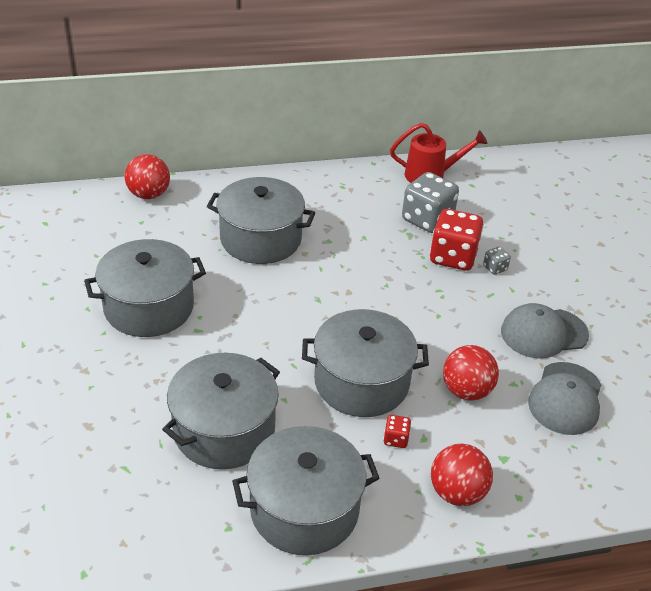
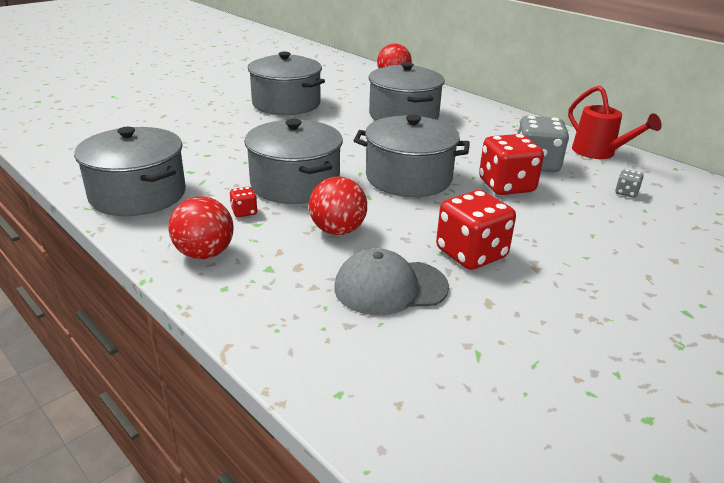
camera: 60 degrees right, 10 degrees down
grey pot [162,353,280,469] -> grey pot moved to [353,115,470,197]
grey dice [483,247,511,275] -> grey dice moved to [615,169,644,198]
grey cap [501,303,589,359] -> red dice [436,190,516,270]

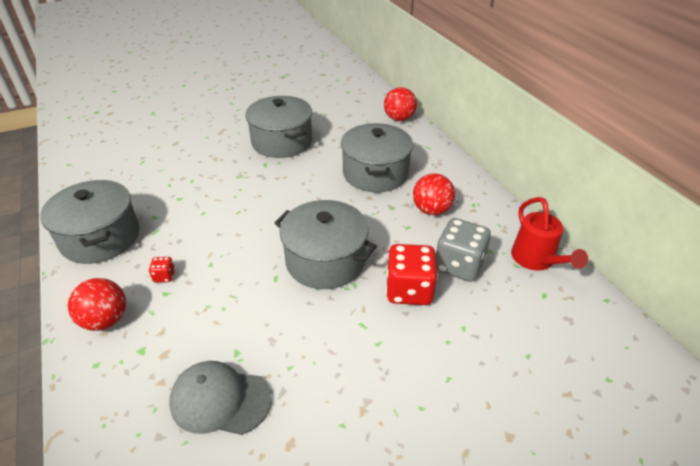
camera: 20 degrees right, 10 degrees up
grey pot [244,119,343,204] -> none
red ball [309,176,367,235] -> red ball moved to [413,173,455,215]
red dice [436,190,516,270] -> none
grey dice [615,169,644,198] -> none

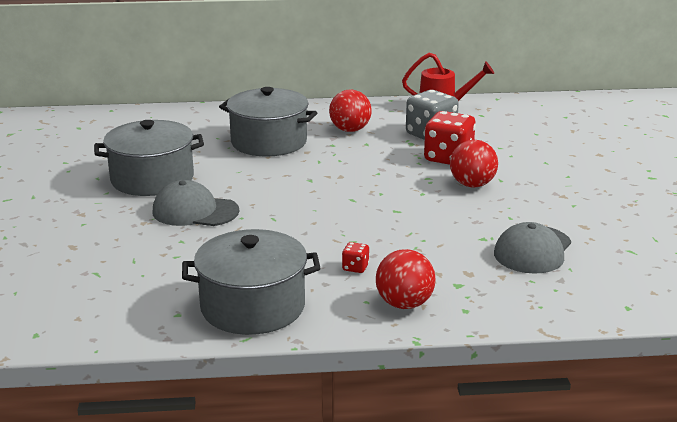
camera: 70 degrees left, 15 degrees down
grey pot [275,200,377,289] -> none
red ball [384,87,417,121] -> red ball moved to [450,140,498,187]
none -> grey cap [153,180,239,226]

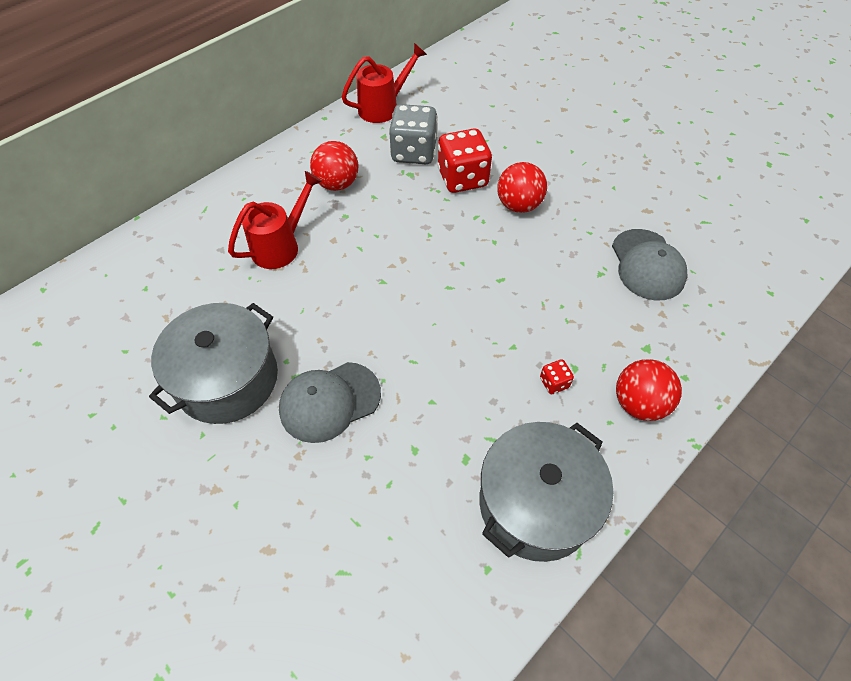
camera: 40 degrees left, 30 degrees up
grey pot [219,87,317,157] -> red watering can [228,171,322,269]

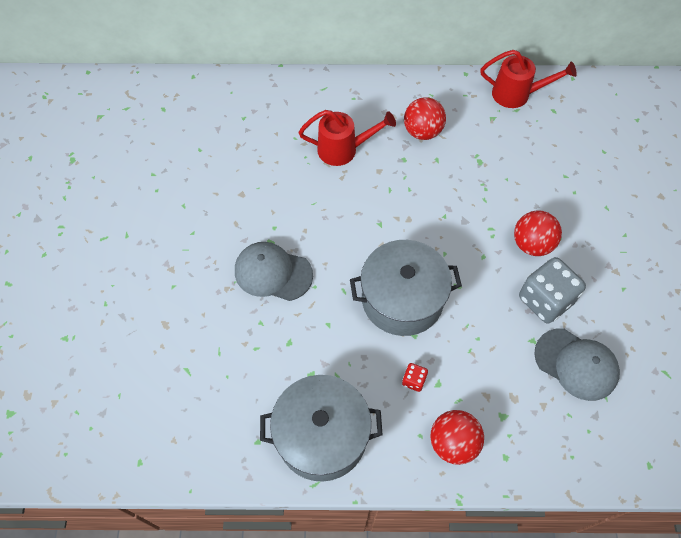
camera: 45 degrees right, 5 degrees up
grey pot [149,303,278,424] -> grey pot moved to [350,240,462,336]
grey dice [389,104,438,164] -> grey dice moved to [519,257,586,324]
red dice [438,129,492,193] -> none
grey cap [612,229,687,301] -> grey cap turned 90 degrees counterclockwise [534,328,620,401]

